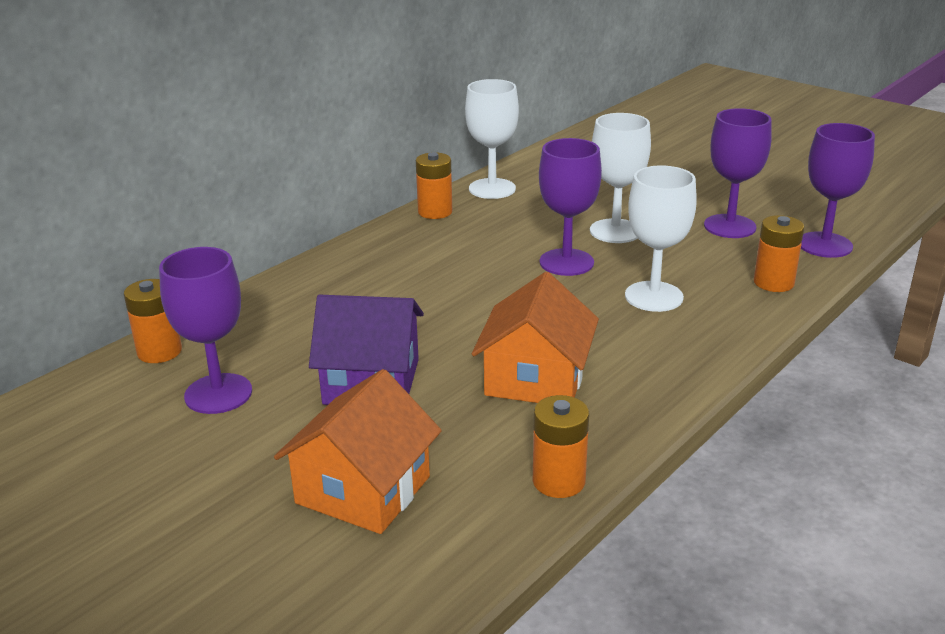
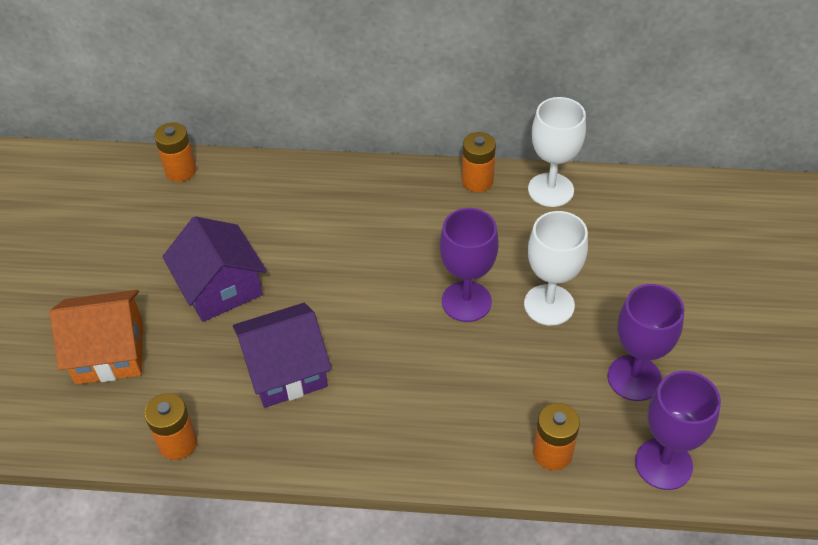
camera: 55 degrees right, 20 degrees up
purple goblet [159,247,252,414] -> none
orange house [472,272,599,403] -> purple house [233,303,332,408]
white goblet [625,165,697,312] -> none

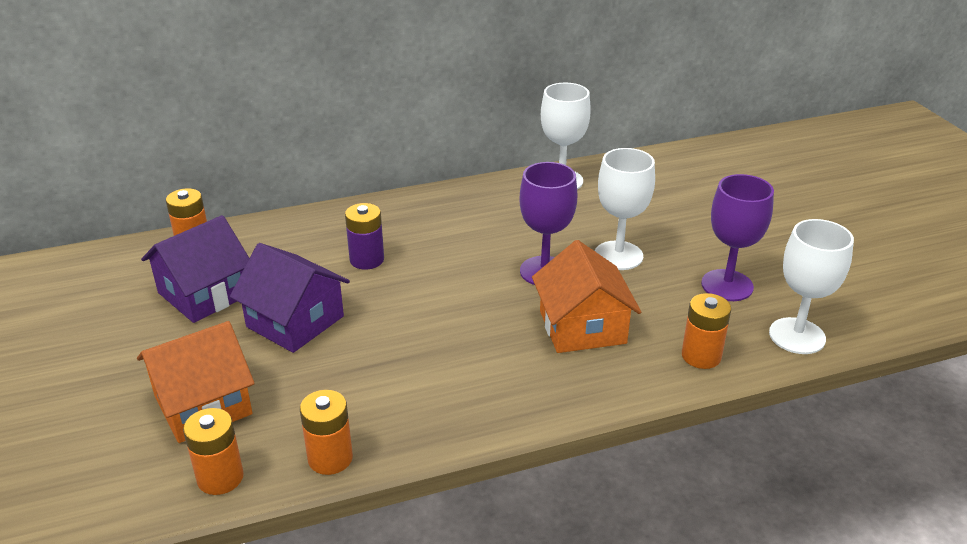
camera: 25 degrees left, 15 degrees down
purple house [233,303,332,408] -> purple house moved to [141,215,249,323]
orange battery [462,132,496,192] -> orange battery moved to [183,408,244,495]
purple goblet [635,371,721,490] -> white goblet [769,219,854,354]
none -> purple battery [345,203,384,270]
none -> orange house [532,240,641,353]

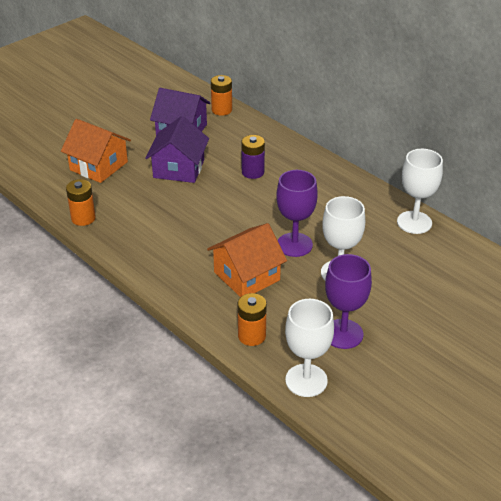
camera: 65 degrees right, 5 degrees up
orange battery [183,408,244,495] -> none

